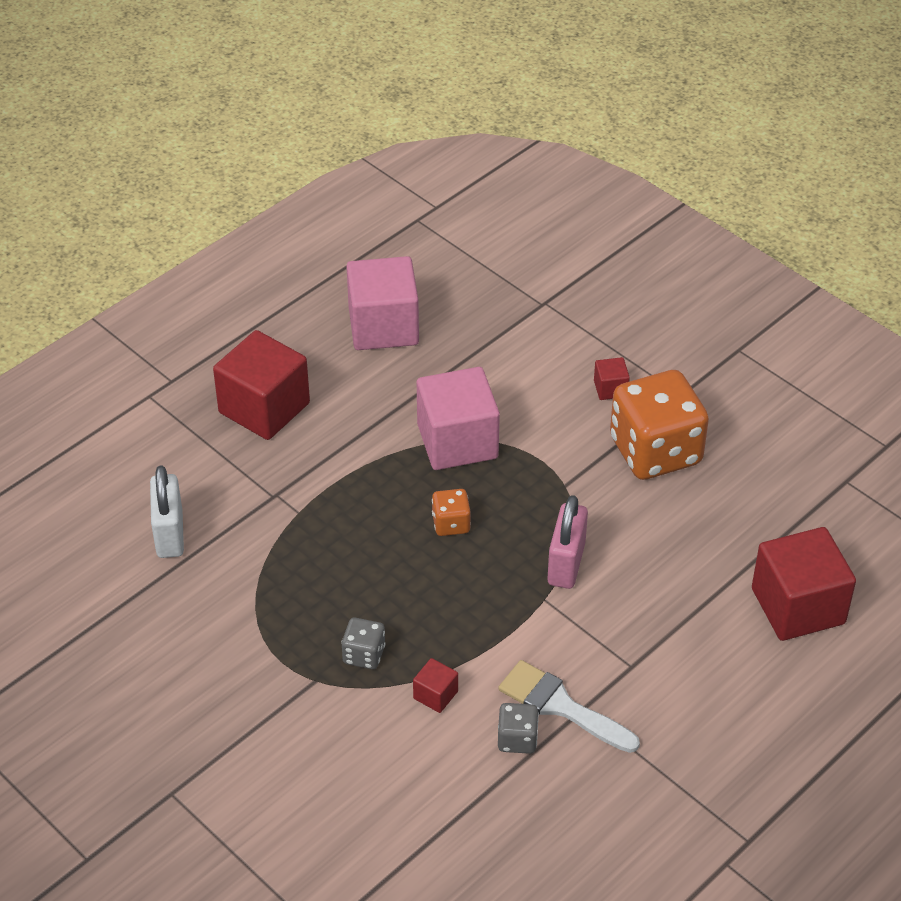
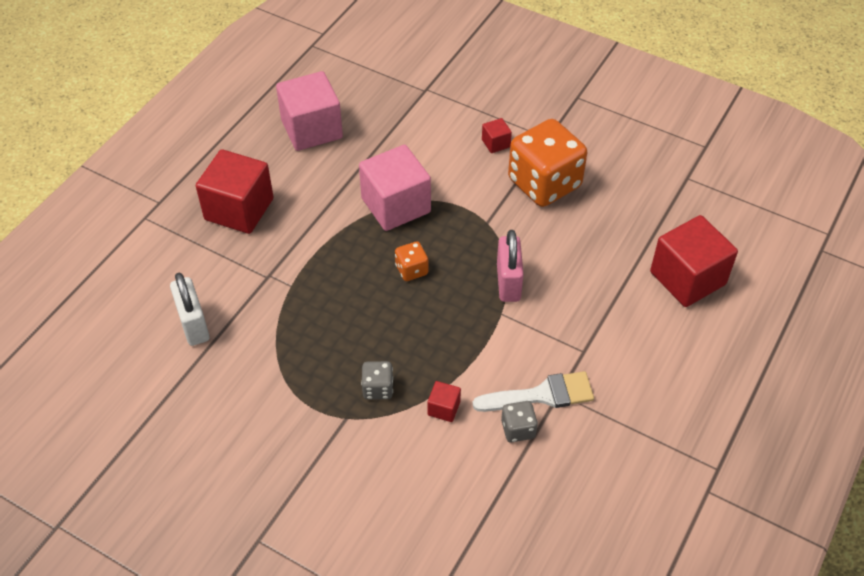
camera: 15 degrees left, 5 degrees up
white brush [498,660,640,753] -> white brush turned 150 degrees clockwise [472,371,594,412]

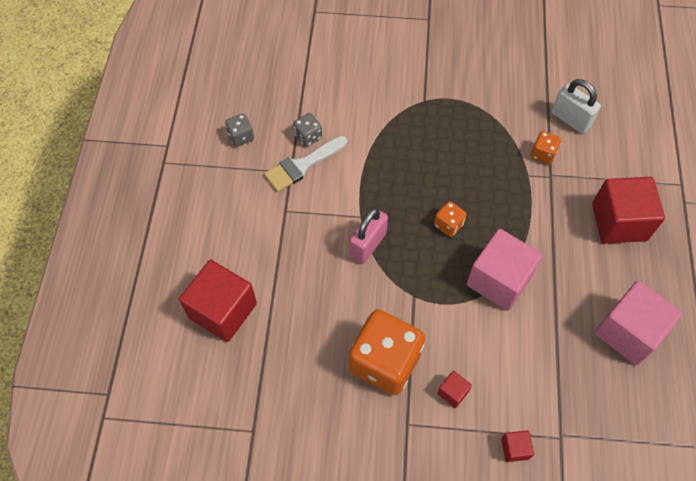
camera: 155 degrees right, 10 degrees up
grey dice [361,361,393,400] -> grey dice moved to [225,114,254,147]
red cube [427,381,461,422] -> red cube moved to [501,430,534,462]
pink padlock [497,230,524,302] -> pink padlock turned 60 degrees clockwise [349,208,388,264]
none -> orange dice [531,131,561,164]

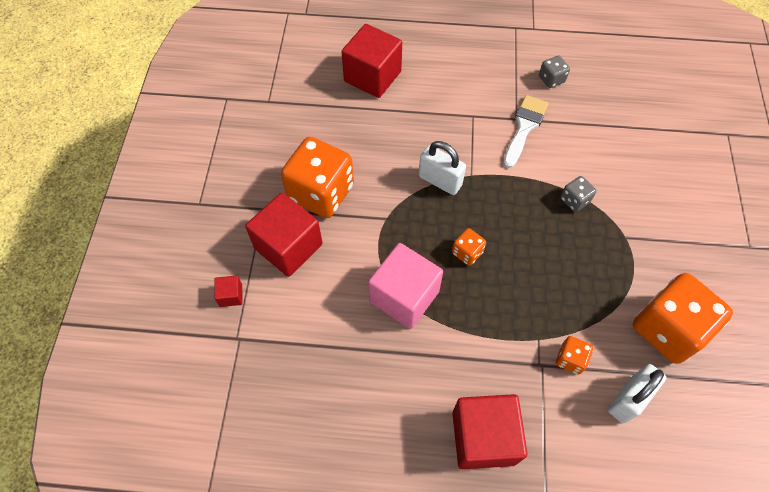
camera: 90 degrees right, 0 degrees up
white brush [264,136,347,192] -> white brush turned 60 degrees clockwise [503,95,548,168]
grey dice [293,113,322,147] -> grey dice moved to [560,176,596,212]
pink padlock [349,208,388,264] -> white padlock [419,141,466,195]
red cube [437,371,472,408] -> red cube [245,193,323,277], size x2.27
pink cube [595,281,683,365] -> none
none -> orange dice [633,273,733,364]

